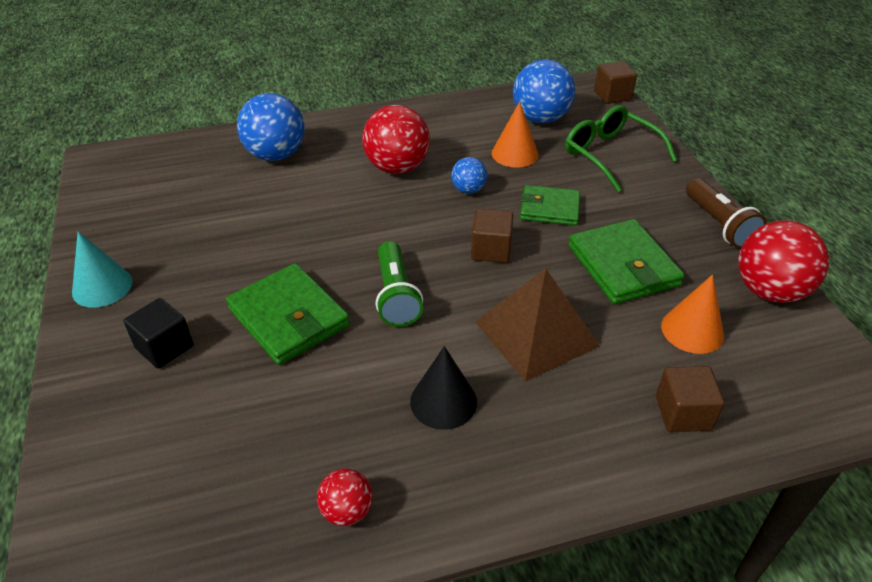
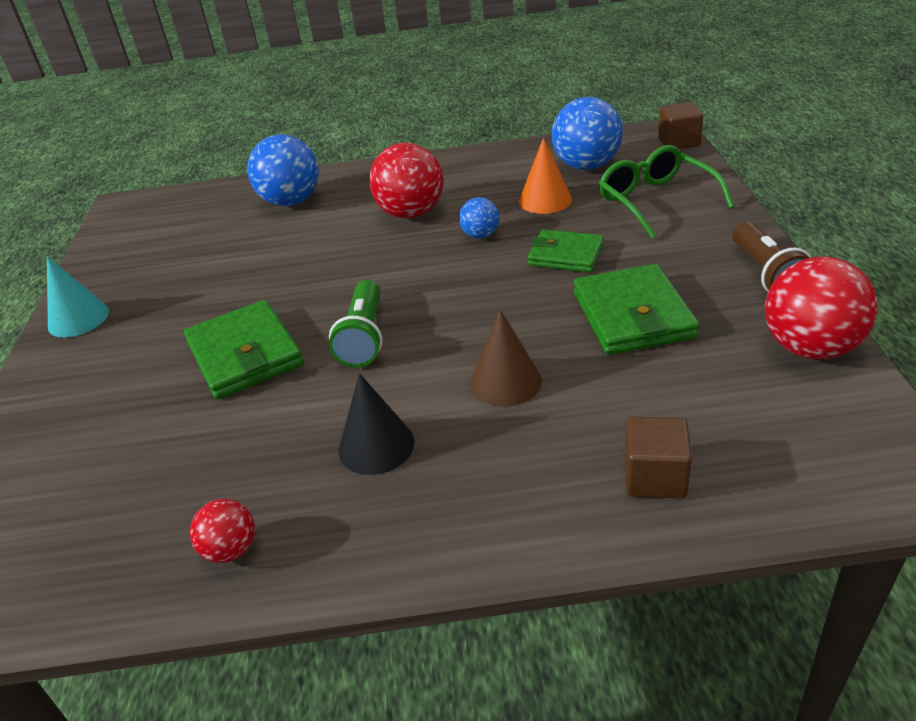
camera: 15 degrees right, 5 degrees down
black cube [123,298,194,369] -> none
brown cube [471,209,513,263] -> none
brown pyramid [475,268,600,382] -> brown cone [470,310,542,407]
orange cone [661,275,724,354] -> none

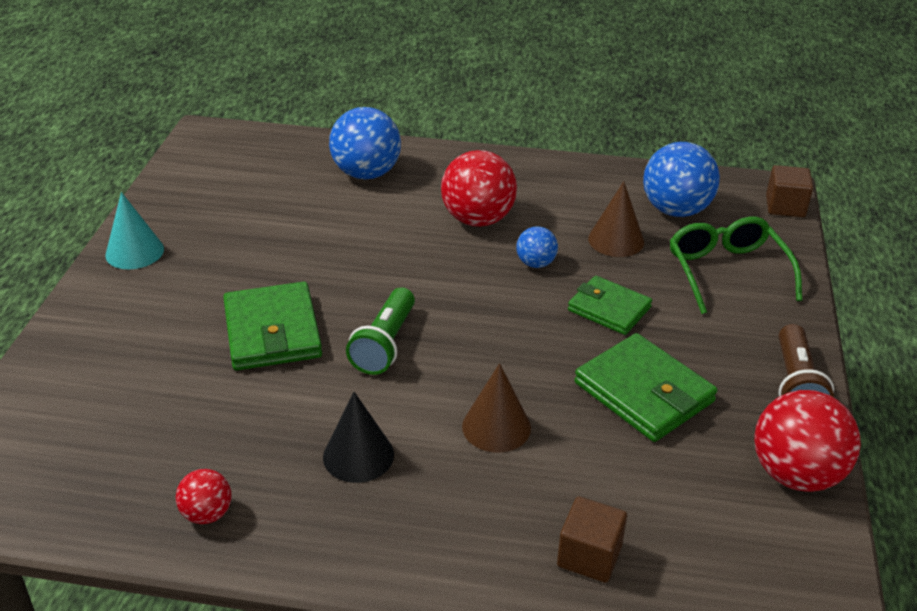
camera: 10 degrees right, 0 degrees up
orange cone [519,138,572,214] -> brown cone [588,181,644,257]
green wallet [574,264,699,355] -> green wallet turned 45 degrees counterclockwise [574,333,717,442]

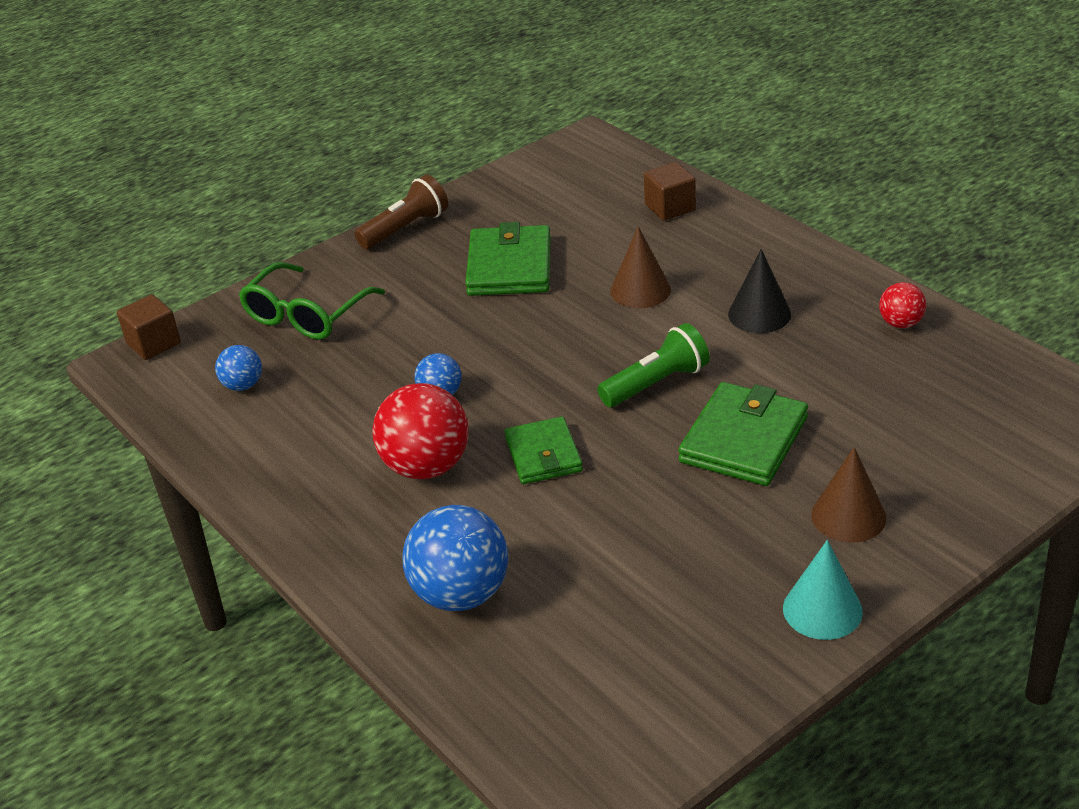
camera: 135 degrees left, 0 degrees up
green wallet [568,276,652,335] -> green wallet moved to [504,417,583,484]
brown cone [588,181,644,257] -> brown cone moved to [811,447,886,543]
blue ball [643,142,720,217] -> blue ball [215,345,262,391], size x0.52
red ball [754,390,861,492] -> none

